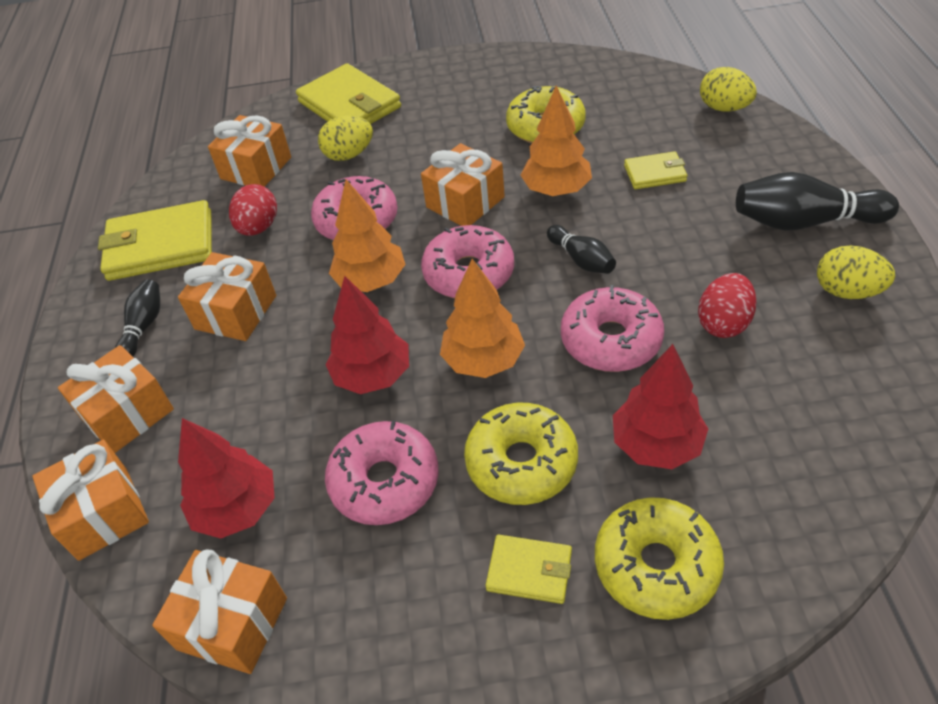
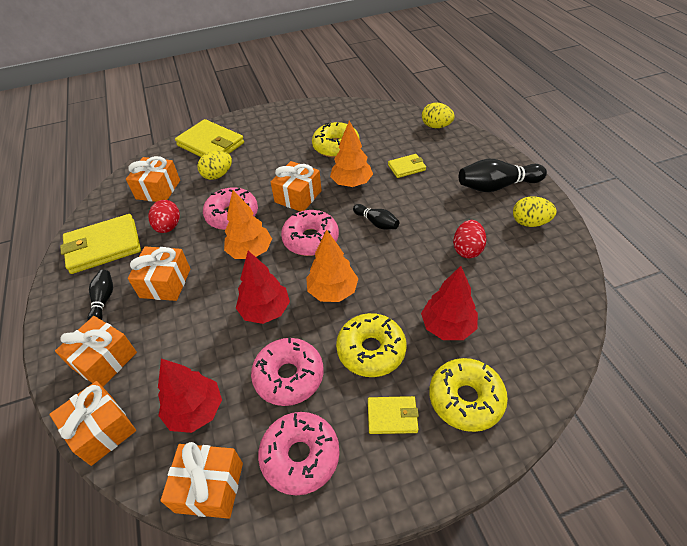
camera: 15 degrees left, 0 degrees up
pink donut [561,285,664,372] -> pink donut moved to [258,412,340,496]

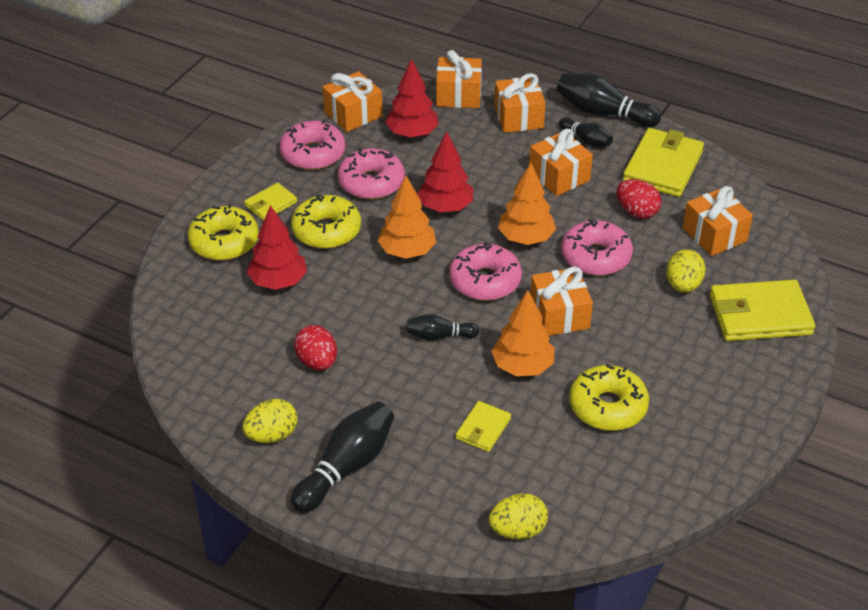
camera: 135 degrees right, 5 degrees down
none -> black bowling pin [556,73,661,127]

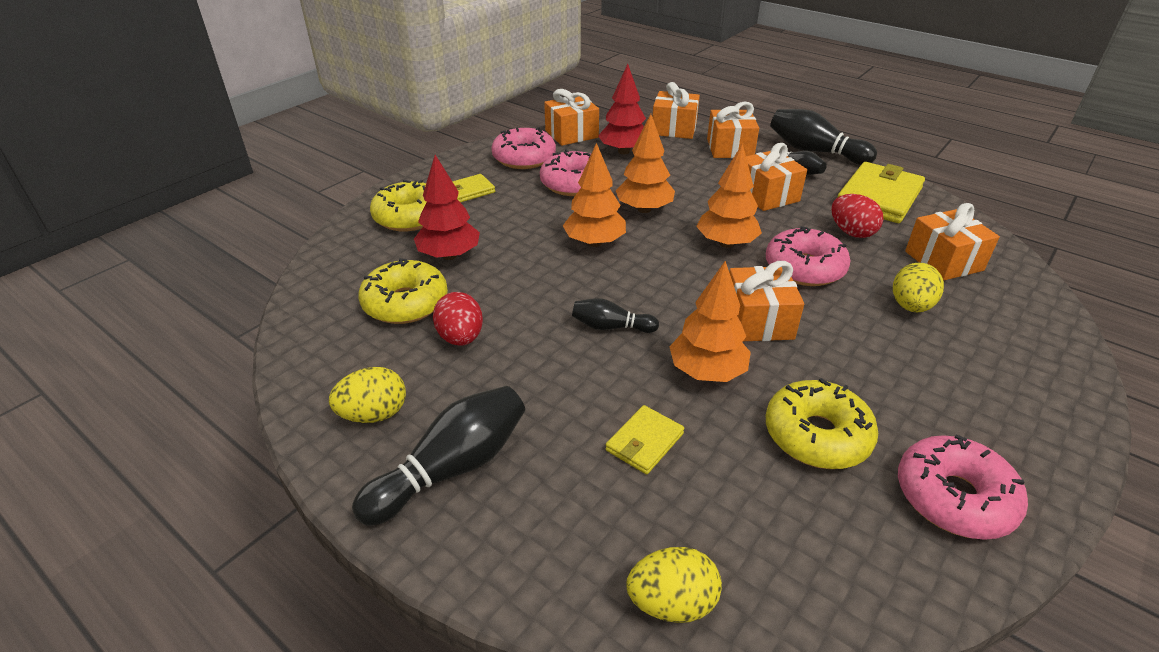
camera: 10 degrees right, 5 degrees down
yellow donut [291,195,361,249] -> yellow donut moved to [358,258,448,324]
red tree [417,131,473,212] -> orange tree [616,114,675,213]
pink donut [449,242,522,301] -> pink donut moved to [898,435,1028,540]
yellow wallet [710,280,815,341] -> none

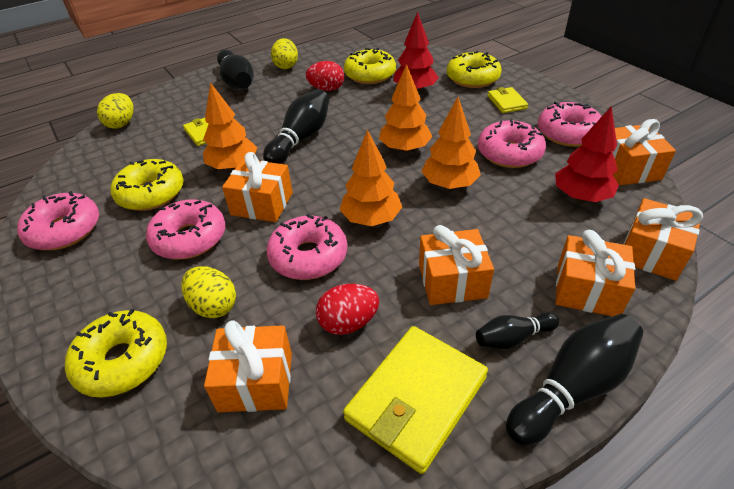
camera: 110 degrees right, 5 degrees up
black bowling pin [572,298,659,333] -> black bowling pin [263,89,329,164], size x1.76
yellow wallet [838,162,925,223] -> yellow wallet turned 75 degrees clockwise [343,326,488,474]
none -> yellow donut [65,309,167,398]
none -> pink donut [146,199,225,259]

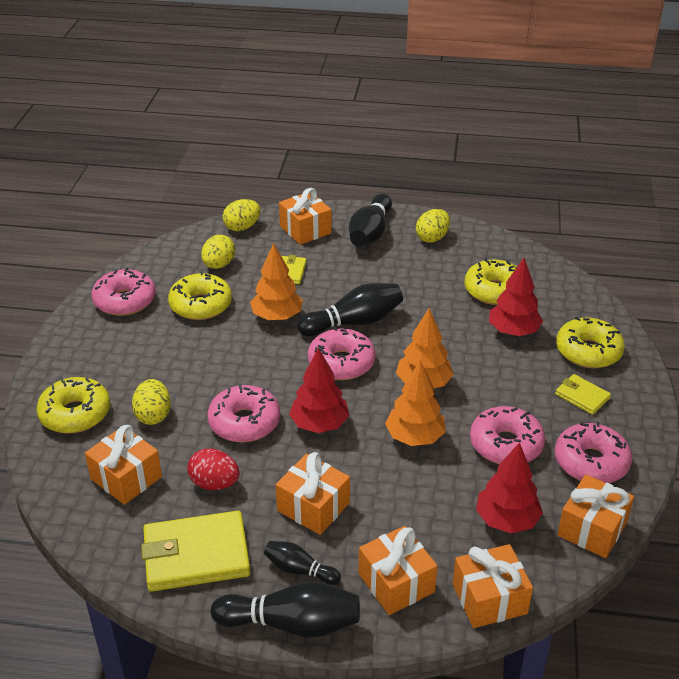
camera: 40 degrees right, 5 degrees down
pink donut [146,199,225,259] -> pink donut moved to [308,327,376,380]
orange gift [222,152,293,222] -> orange gift moved to [279,188,332,245]
red egg [306,61,344,91] -> none
orange tree [340,130,402,226] -> red tree [289,348,349,433]
yellow wallet [488,87,528,113] -> yellow wallet turned 75 degrees counterclockwise [555,374,611,415]
none -> yellow egg [201,235,235,269]

